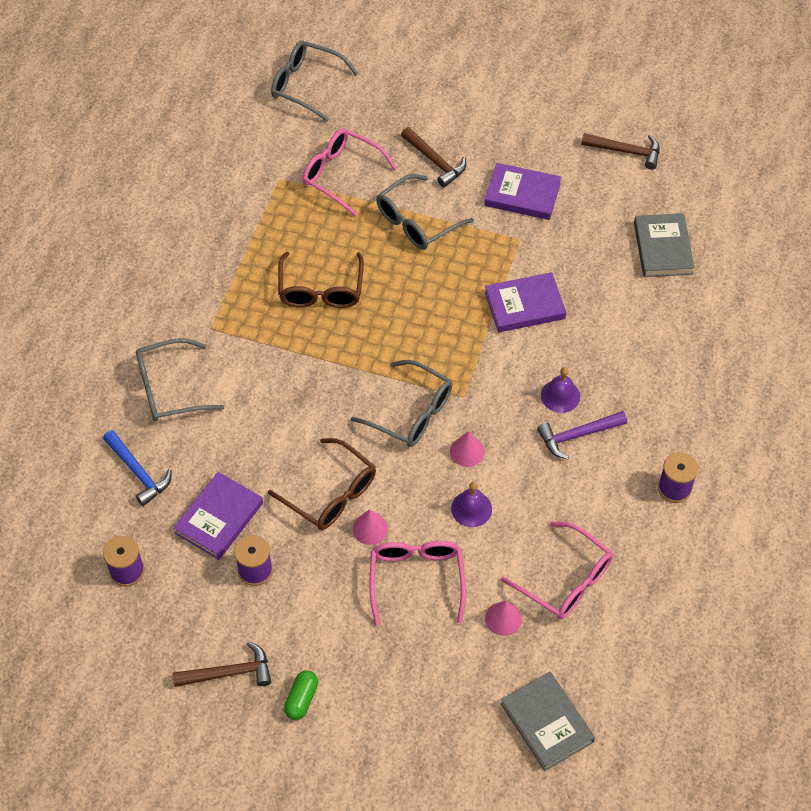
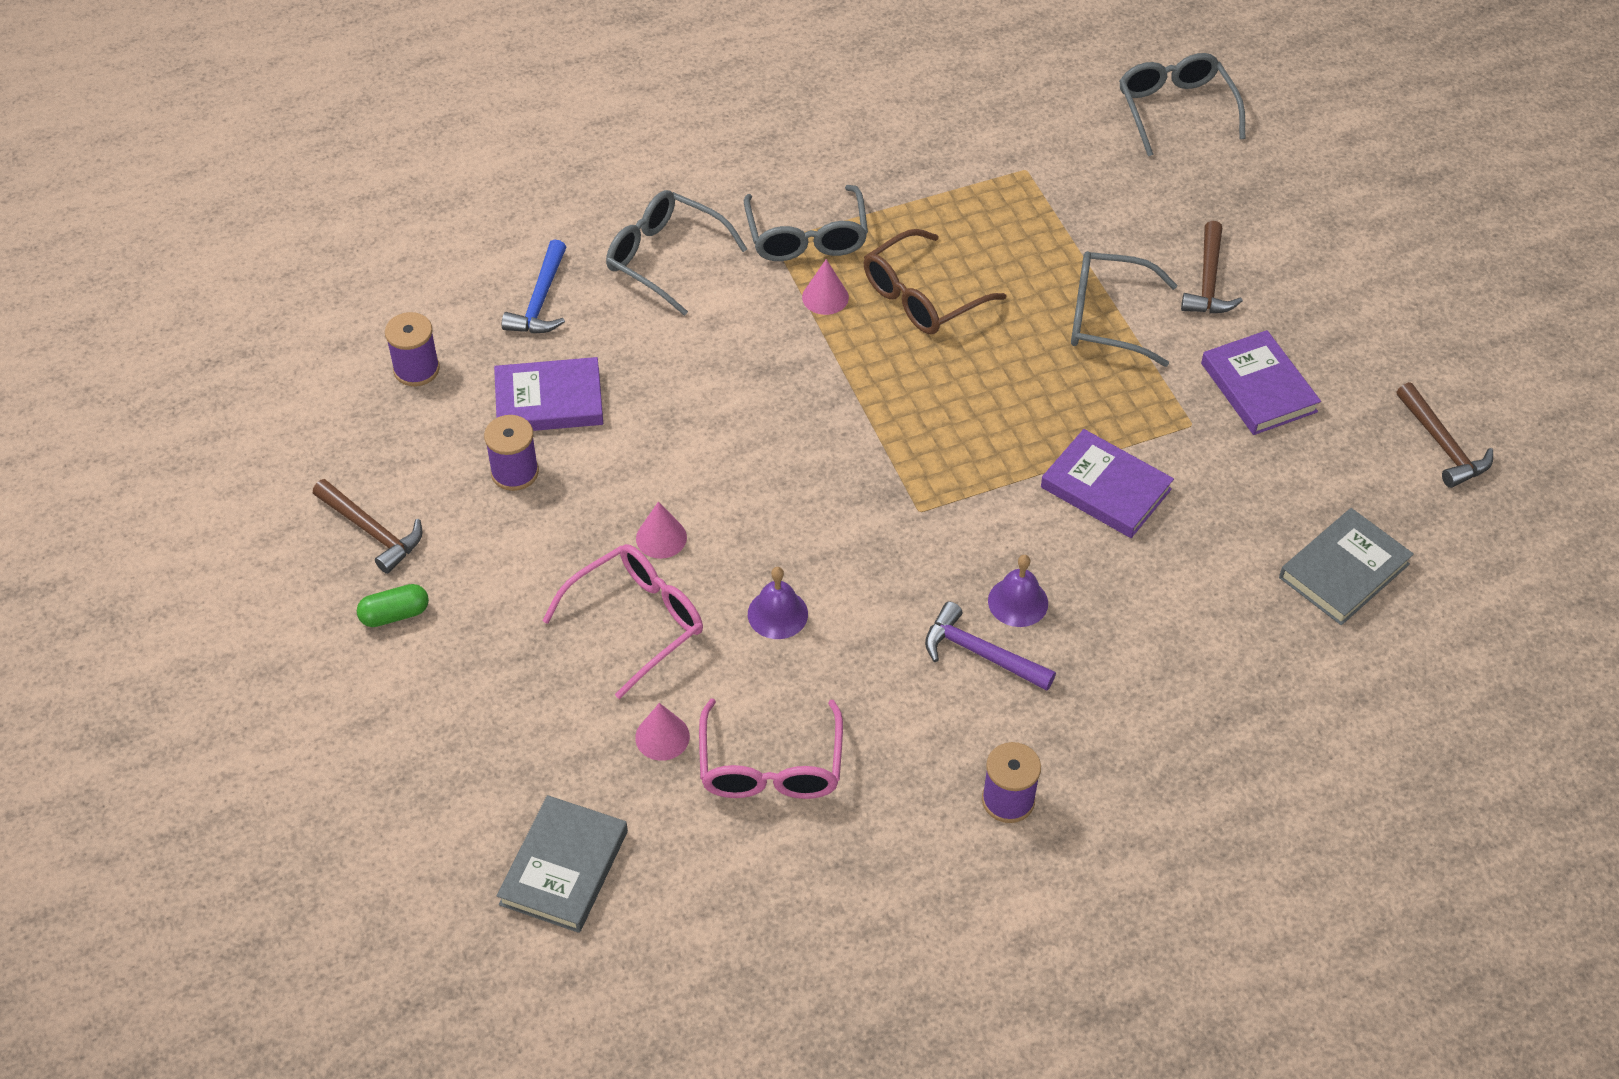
camera: 50 degrees right, 5 degrees down
brown glasses [268,438,376,530] -> none
pink glasses [303,129,397,217] -> none
grey glasses [351,360,452,447] -> grey glasses moved to [744,185,868,261]
pink cone [450,431,485,467] -> pink cone moved to [802,259,849,315]

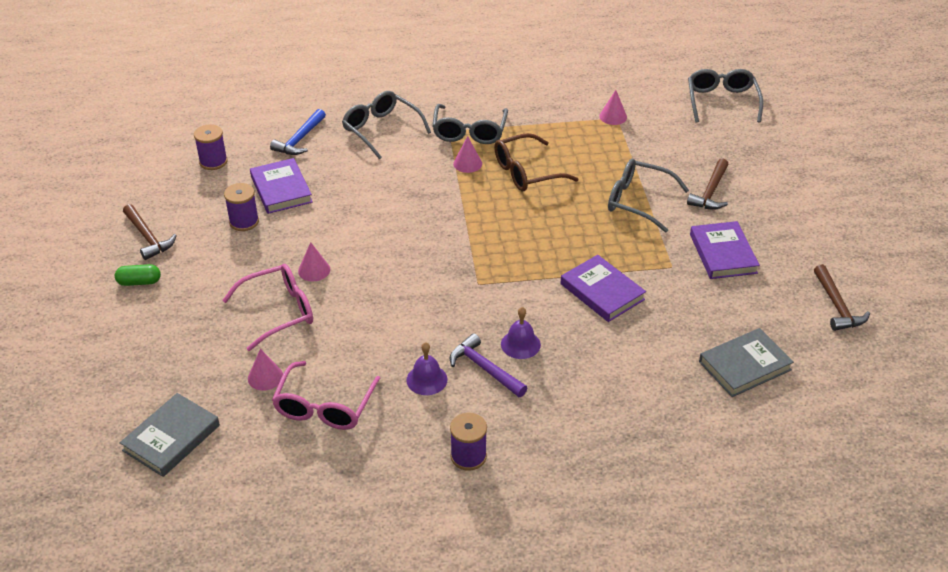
camera: 15 degrees right, 10 degrees down
purple book [494,357,603,431] -> purple book turned 60 degrees clockwise [250,158,313,214]
purple bell [748,567,808,639] -> purple bell moved to [406,342,448,395]
none -> pink cone [599,90,627,125]

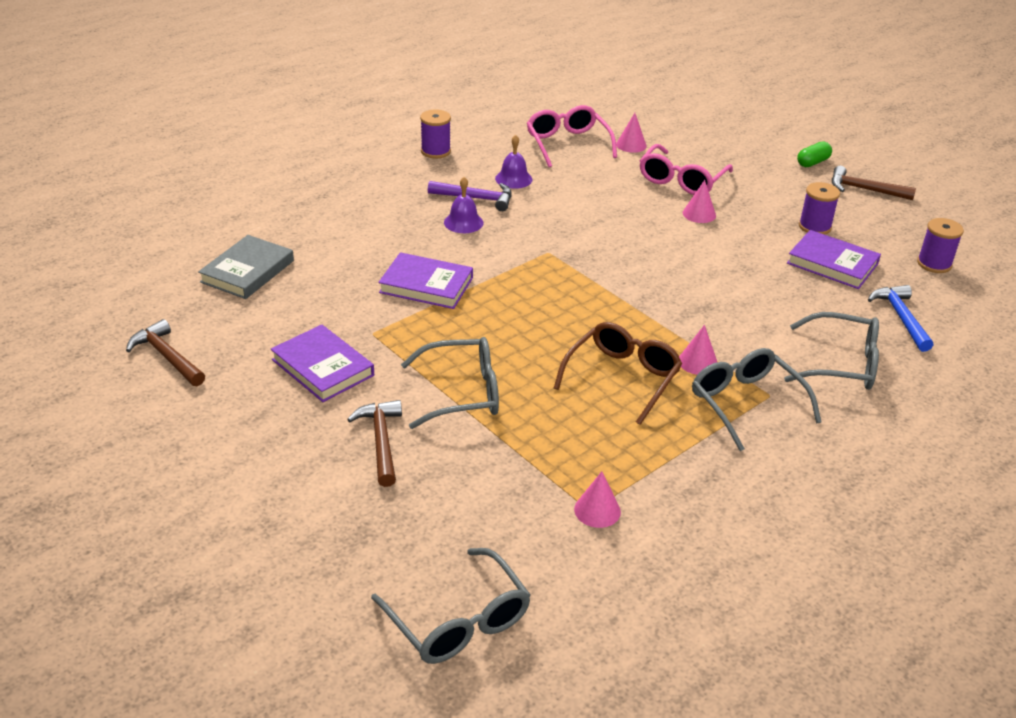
camera: 145 degrees right, 5 degrees down
grey book [120,393,220,477] -> none

